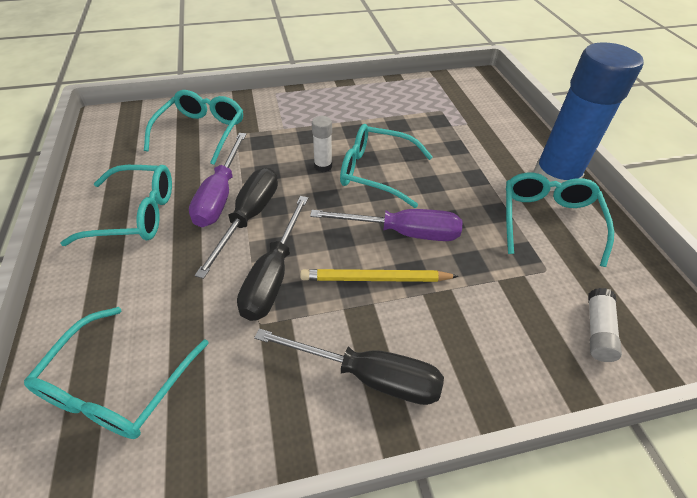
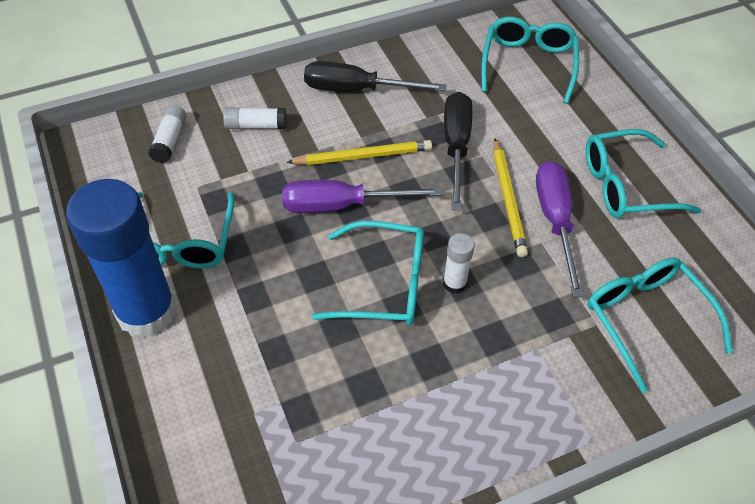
camera: 170 degrees right, 5 degrees up
turquoise glasses [144,90,243,165] -> turquoise glasses turned 150 degrees clockwise [588,258,733,393]
black screwdriver [194,168,278,279] -> yellow pencil [493,139,528,257]
none -> white glue stick [223,107,286,129]

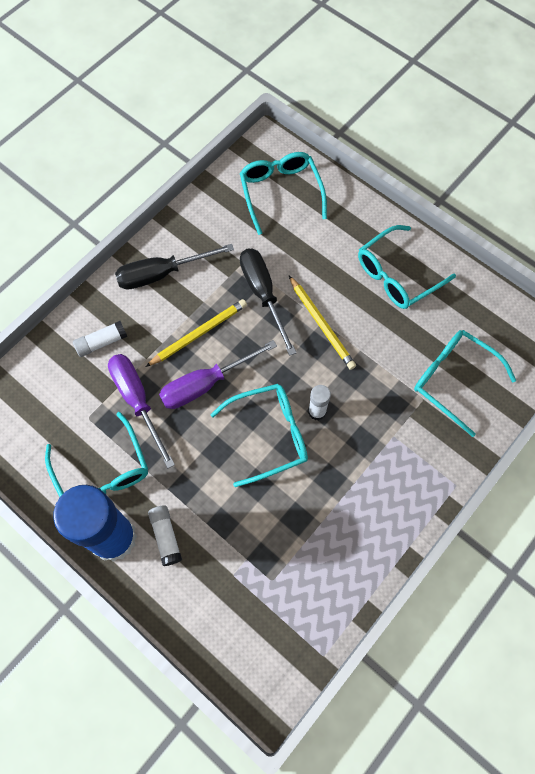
camera: 25 degrees left, 15 degrees up
white glue stick [148,105,186,163] -> white glue stick moved to [148,506,182,566]
purple screwdriver [536,161,584,297] -> purple screwdriver moved to [108,354,175,468]

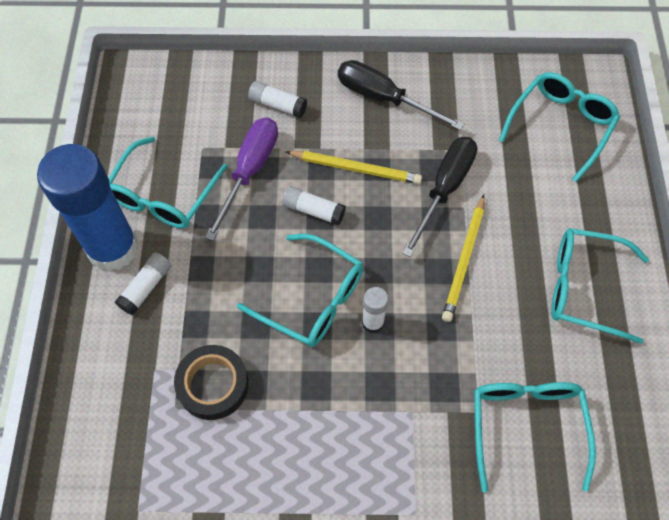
camera: 50 degrees right, 5 degrees down
purple screwdriver [159,340,277,409] -> white glue stick [282,186,346,226]
none -> black tape [174,345,249,420]

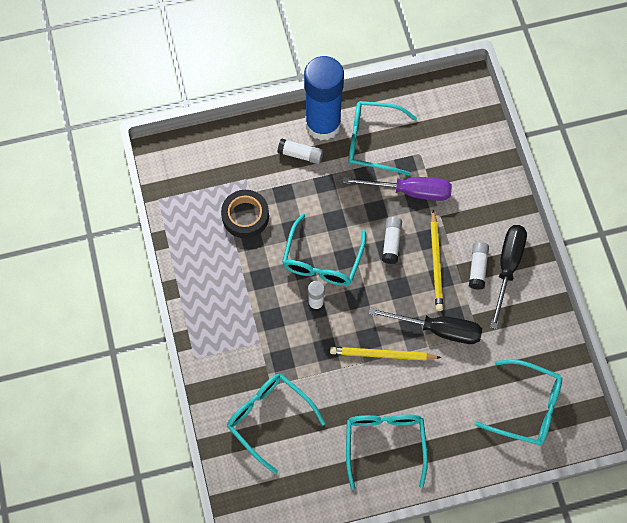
camera: 75 degrees right, 5 degrees up
white glue stick [248,81,307,118] -> white glue stick moved to [469,242,489,290]
turquoise glasses [474,382,596,493] -> turquoise glasses turned 120 degrees counterclockwise [227,374,326,474]

